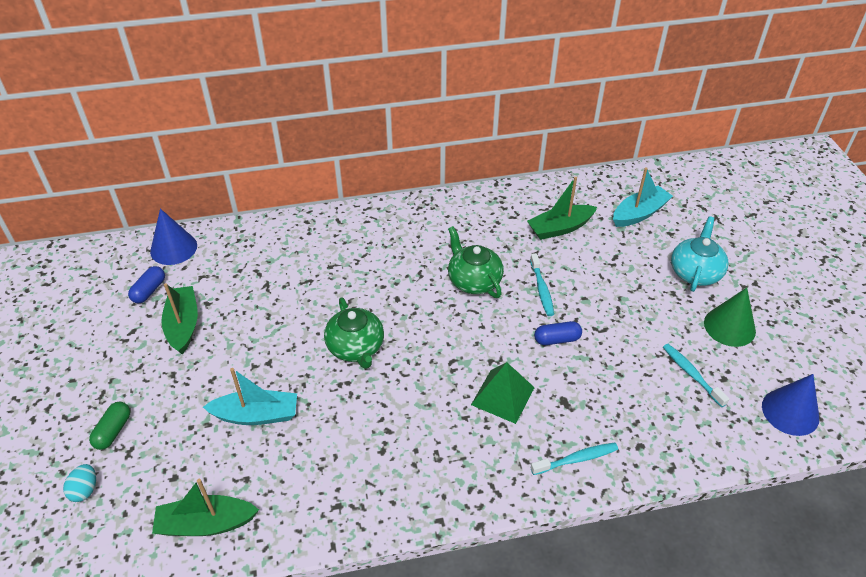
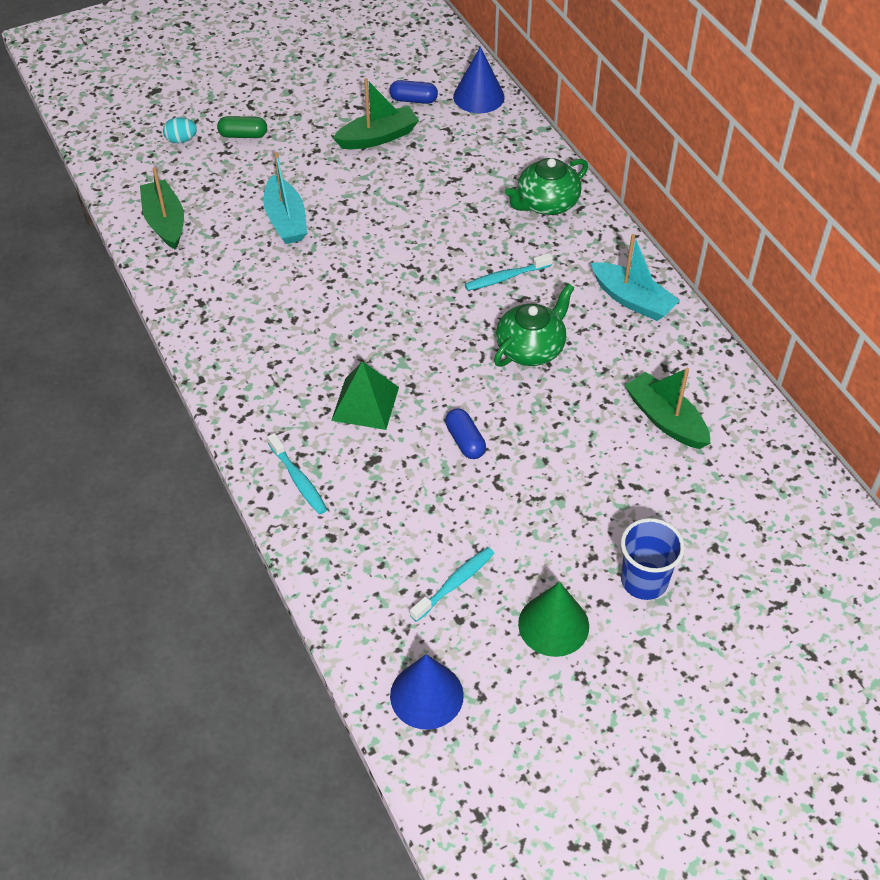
camera: 75 degrees right, 5 degrees up
green teapot [324,297,384,369] -> green teapot moved to [505,158,588,215]
turquoise toothbrush [530,253,554,316] -> turquoise toothbrush moved to [465,253,553,291]
turquoise boat [613,168,673,227] -> turquoise boat moved to [591,234,680,321]
turquoise teapot [671,216,728,292] -> blue cup [621,518,685,600]

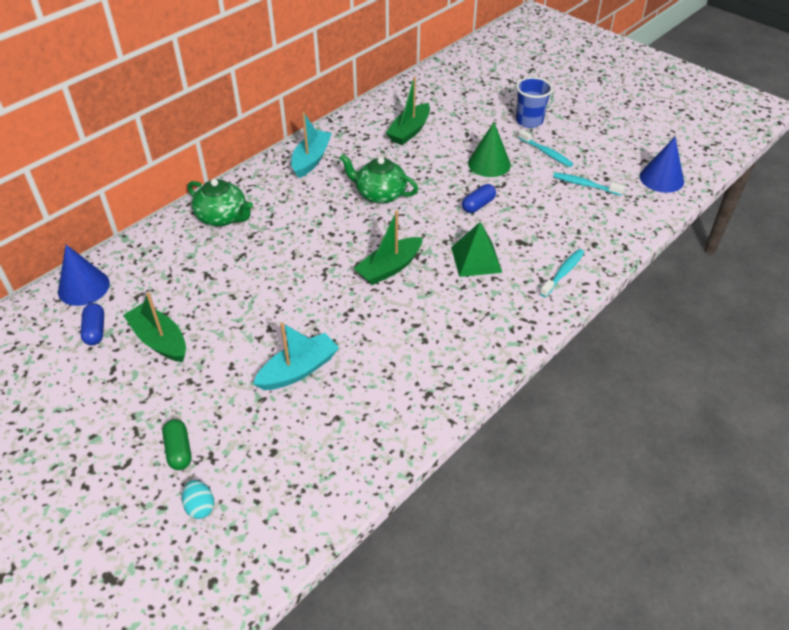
camera: 110 degrees left, 5 degrees down
green boat [140,167,184,250] -> green boat moved to [354,211,423,285]
turquoise toothbrush [465,253,553,291] -> turquoise toothbrush moved to [518,129,573,167]
green cone [518,582,589,657] -> green cone moved to [468,122,511,177]

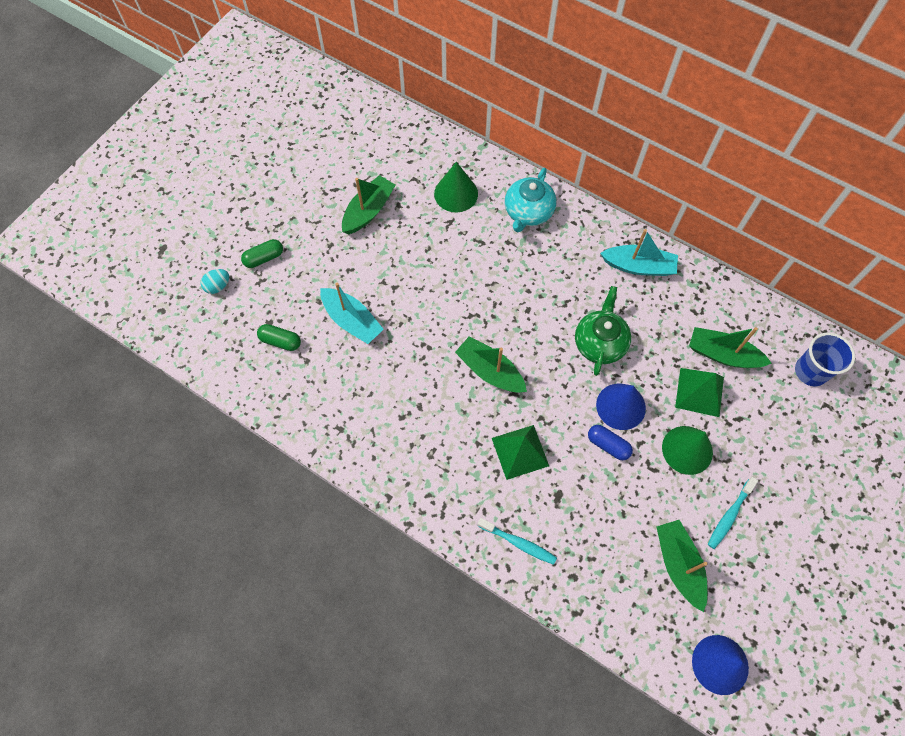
camera: 80 degrees right, 20 degrees up
blue cone [58,245,110,306] -> blue cone moved to [596,384,646,430]
blue capsule [80,303,104,345] -> none
green teapot [188,179,253,226] -> turquoise teapot [505,168,556,232]
blue cup [516,77,553,128] -> blue cup moved to [795,333,855,386]
turquoise toothbrush [553,172,625,196] -> green boat [656,520,708,612]
none -> green capsule [257,324,301,351]
none -> green cone [434,162,478,212]
none -> green pyramid [675,368,724,417]

